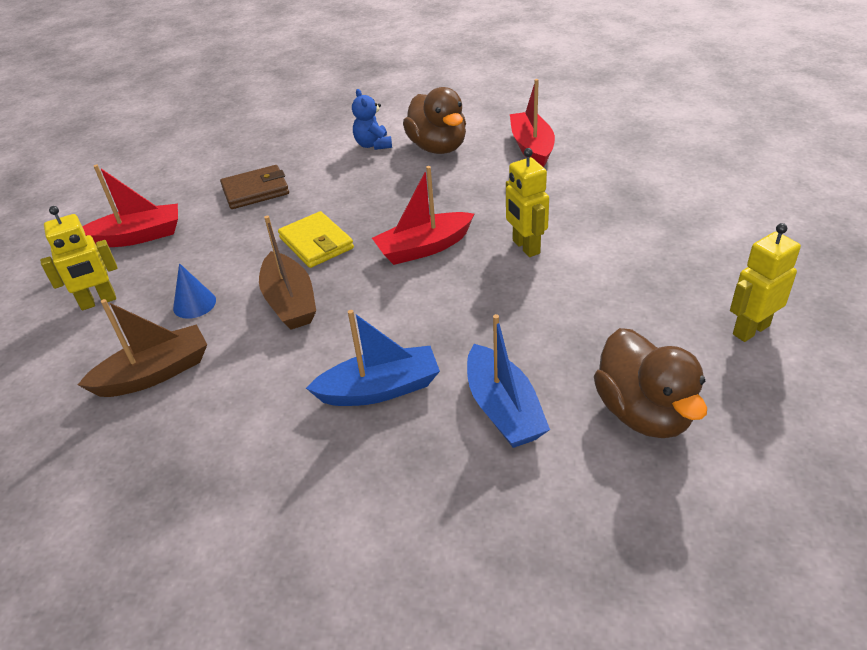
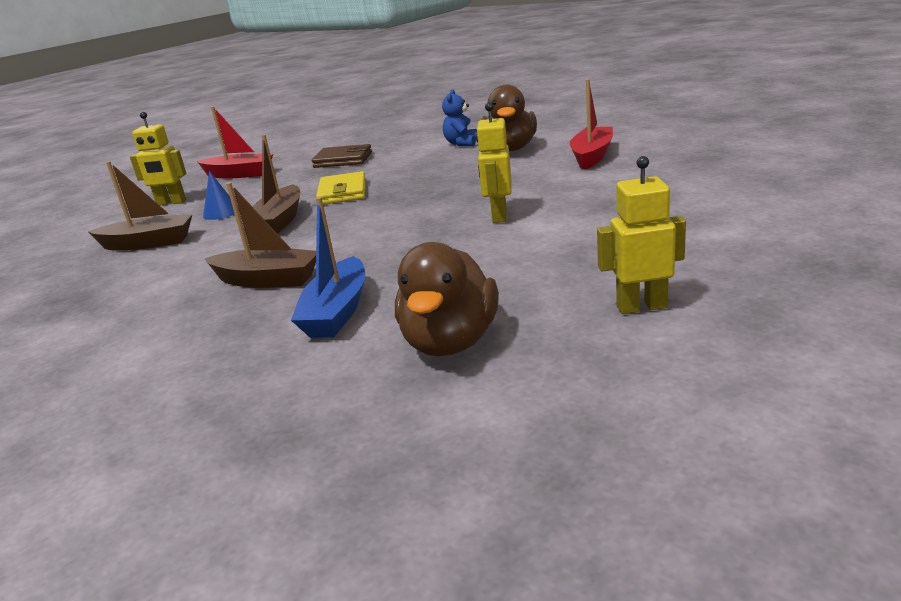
camera: 30 degrees right, 15 degrees down
blue boat [306,310,440,406] -> brown boat [204,182,316,288]
red boat [372,166,474,265] -> none

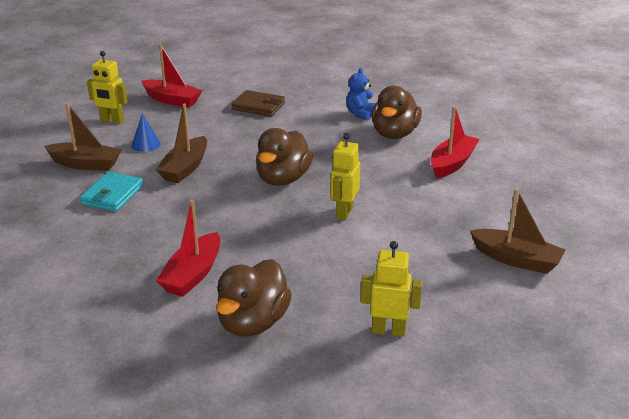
camera: 10 degrees right, 5 degrees up
brown boat [204,182,316,288] -> brown boat moved to [470,189,565,274]
blue boat [291,197,365,338] -> red boat [156,200,220,297]
yellow wallet [316,171,366,205] -> none
none -> turquoise wallet [80,172,143,211]
none -> brown duck [256,128,313,186]

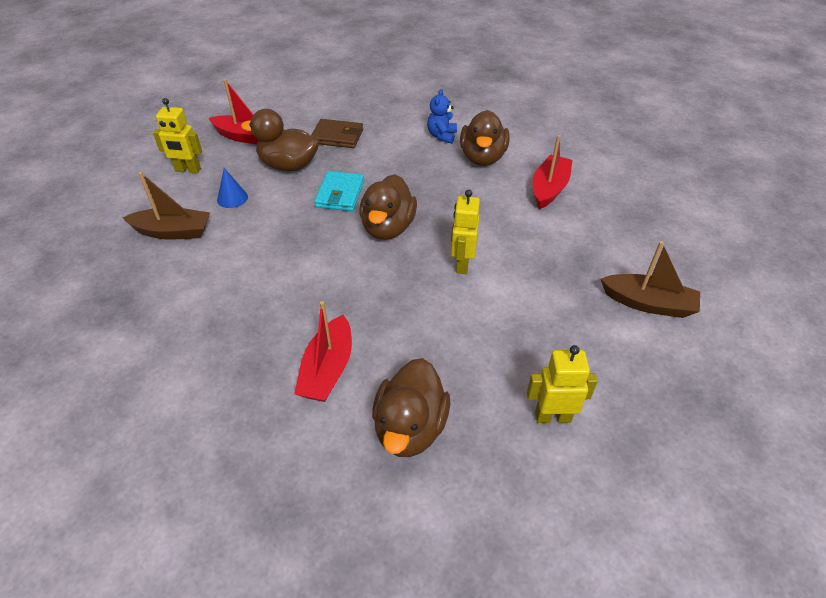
camera: 10 degrees left, 15 degrees up
turquoise wallet [80,172,143,211] -> turquoise wallet moved to [314,171,364,211]
brown boat [156,103,207,183] -> none
none -> brown duck [241,109,319,171]

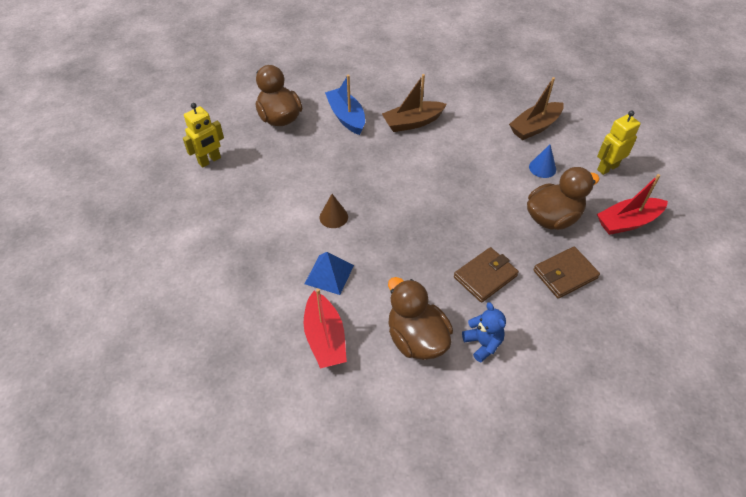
camera: 140 degrees right, 5 degrees up
red boat [294,301,352,402] -> blue boat [325,75,365,135]
turquoise wallet [314,171,364,211] -> none
brown duck [359,174,417,240] -> none
yellow robot [451,190,480,274] -> brown cone [320,194,348,228]
brown boat [601,241,700,318] -> brown boat moved to [382,74,447,132]
none -> blue pyramid [305,252,354,295]
none -> brown wallet [454,247,519,303]

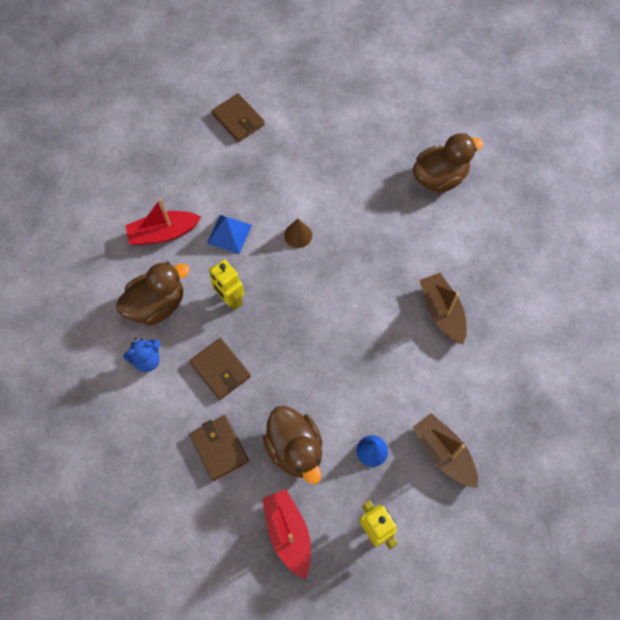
camera: 90 degrees right, 15 degrees up
yellow robot [183,103,224,168] -> yellow robot moved to [209,260,244,310]
blue boat [325,75,365,135] -> none
none -> brown wallet [212,93,265,142]

